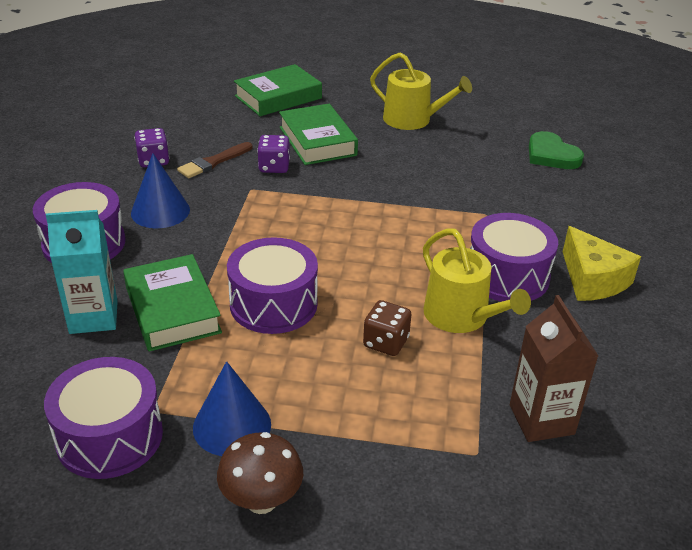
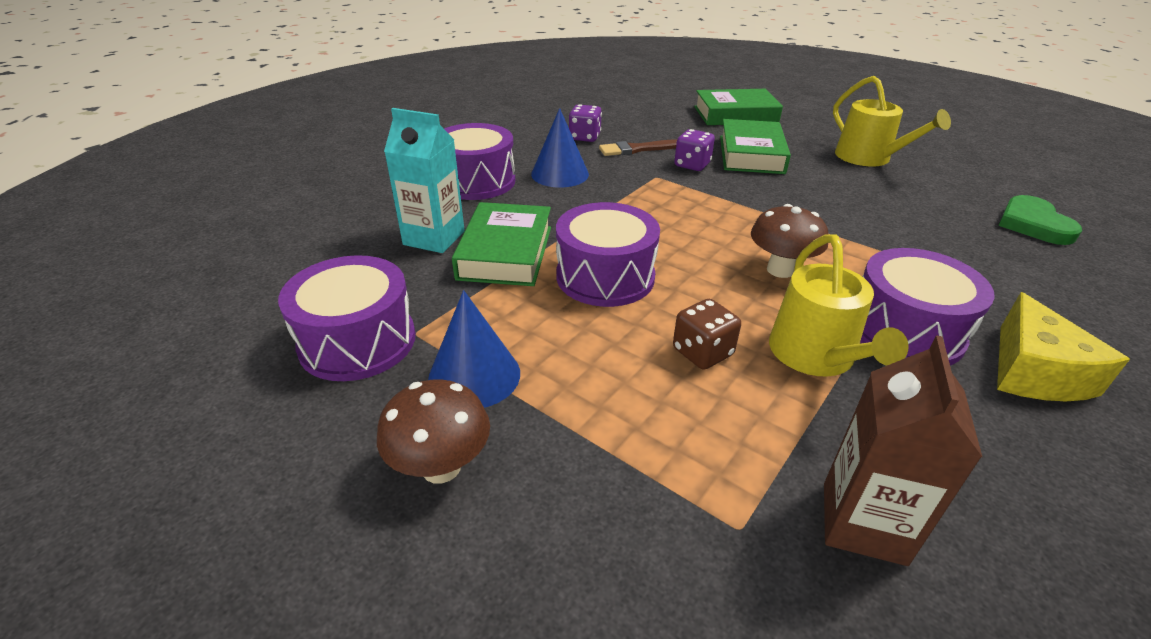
camera: 30 degrees right, 0 degrees up
none -> brown mushroom [751,204,828,278]

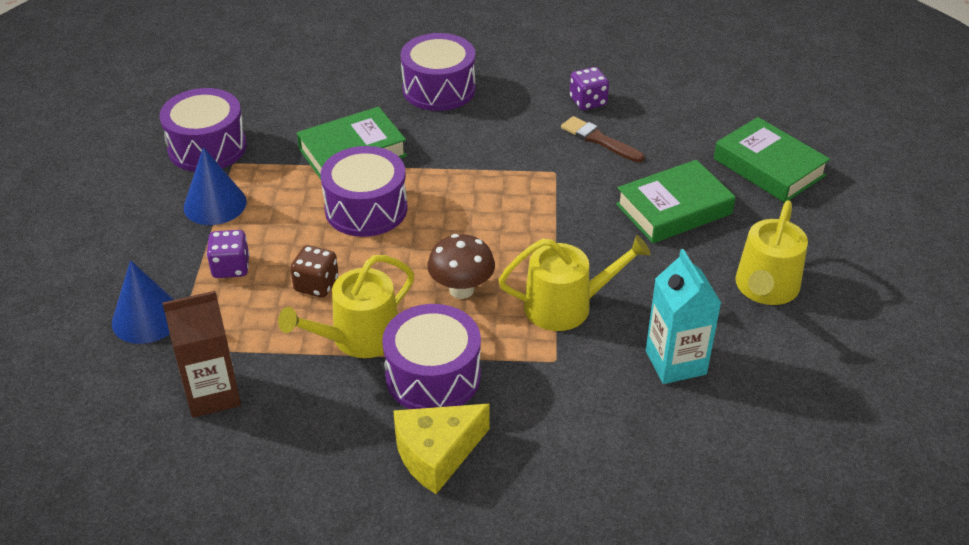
camera: 55 degrees right, 5 degrees up
brown mushroom [377,380,490,484] -> none
turquoise carton [384,108,465,253] -> turquoise carton moved to [646,249,721,384]
blue cone [531,108,589,188] -> blue cone moved to [112,260,174,344]
purple dice [674,129,715,171] -> purple dice moved to [206,230,249,278]
green heart [998,195,1082,245] -> none
none -> yellow watering can [499,235,651,331]

